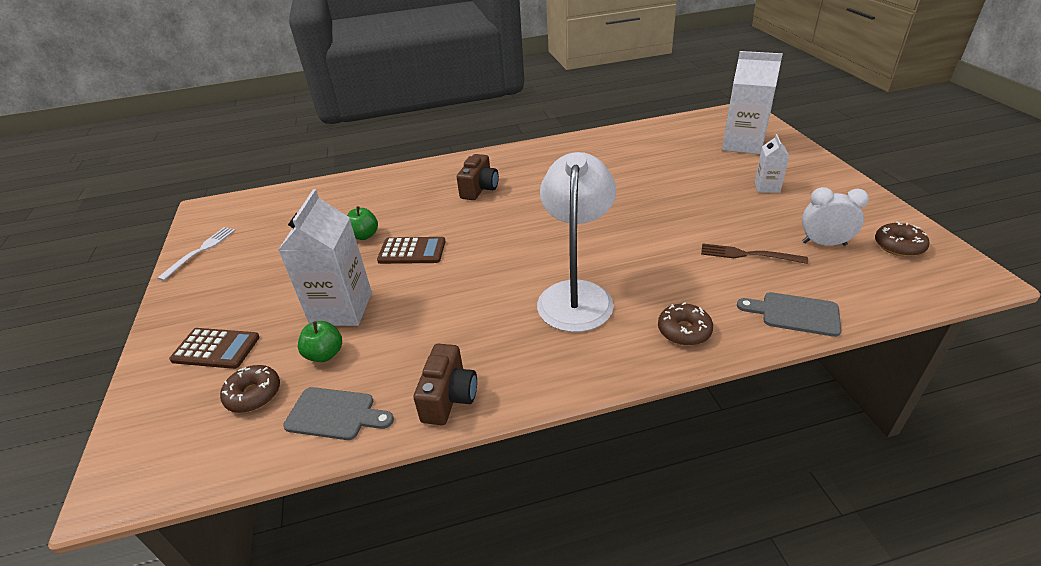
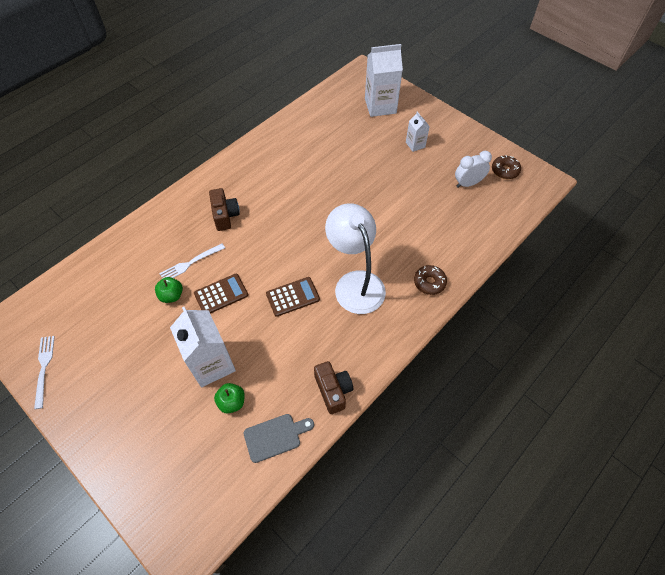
camera: 35 degrees left, 20 degrees up
brown calculator [169,328,260,369] -> brown calculator moved to [266,277,320,317]
brown donut [220,365,280,413] -> none
brown fork [701,243,808,264] -> none
grey cutting board [737,292,841,337] -> none
none -> white fork [159,243,225,279]

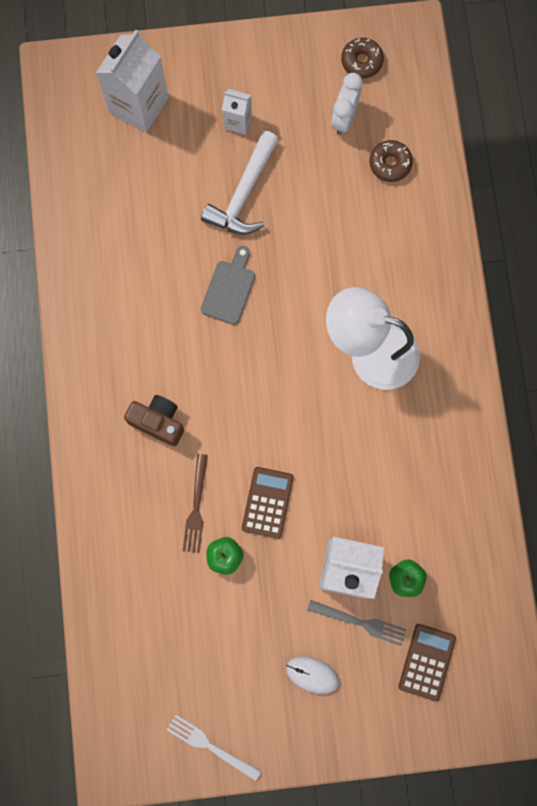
camera: 50 degrees left, 20 degrees up
white fork [159,243,225,279] -> brown fork [183,454,208,553]
grey cutting board [244,414,314,463] -> grey cutting board moved to [201,246,255,325]
brown calculator [266,277,320,317] -> brown calculator moved to [398,624,456,701]
brown camera [314,361,353,414] -> none
brown donut [414,265,447,295] -> brown donut moved to [369,140,413,182]
none -> white hammer [201,131,279,235]
none -> white mouse [286,656,339,694]
none -> grey fork [307,600,407,646]

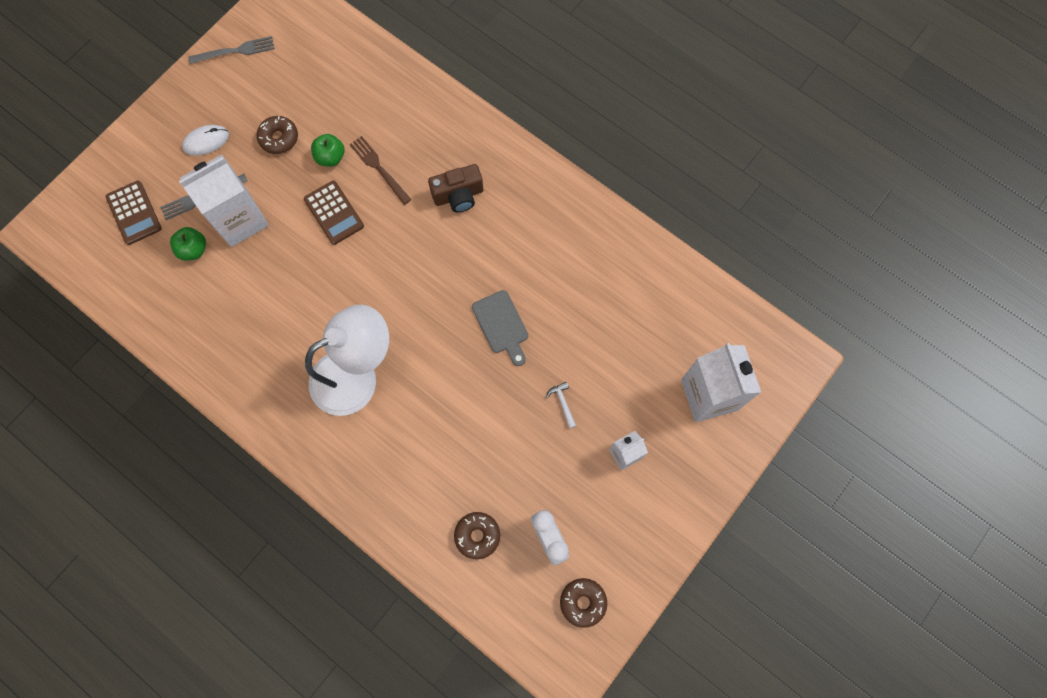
camera: 135 degrees right, 5 degrees down
white fork [167,715,261,781] -> grey fork [188,36,275,64]
white hammer [201,131,279,235] -> white hammer [546,382,576,429], size x0.41
none -> brown donut [257,116,298,154]

